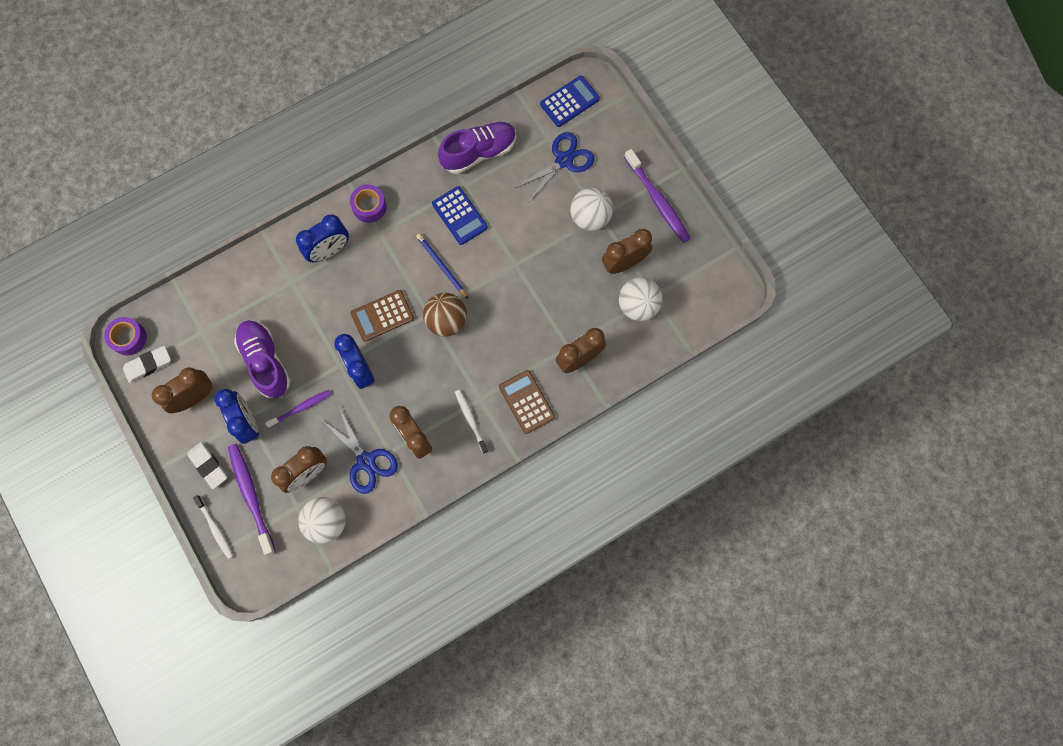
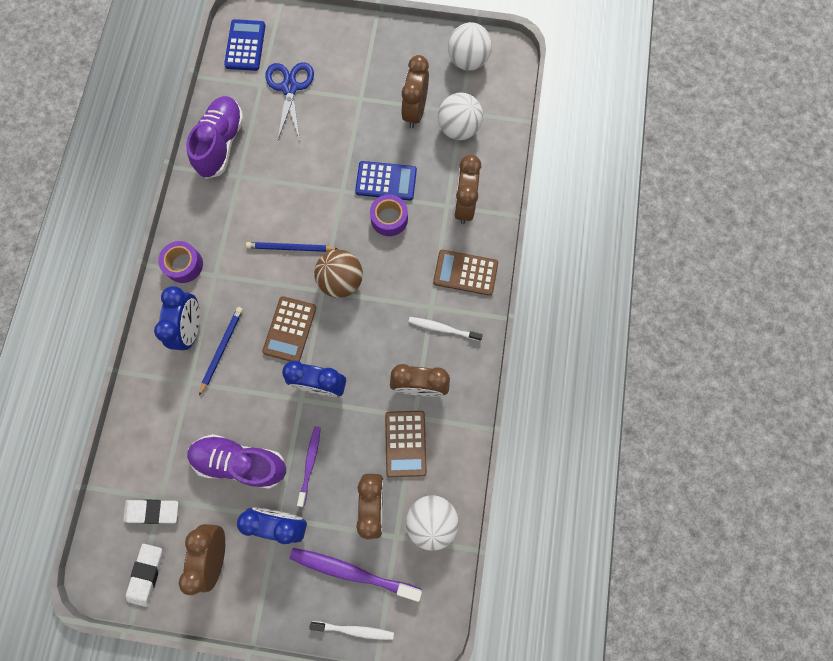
camera: 50 degrees left, 0 degrees up
purple tape [104,317,147,355] -> purple tape moved to [370,194,408,236]
white eraser [187,442,227,489] -> white eraser moved to [123,500,178,524]
blue scissors [322,407,398,494] -> brown calculator [385,411,427,477]
blue calculator [432,186,488,245] -> blue calculator moved to [355,161,417,200]
white ball [570,188,613,231] -> white ball moved to [448,22,492,71]
purple toothbrush [624,149,691,243] -> none
none -> blue pencil [199,307,243,396]

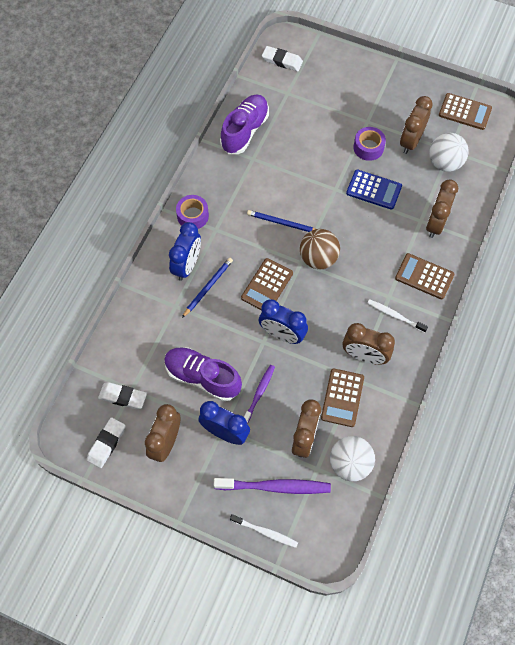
camera: 15 degrees right, 10 degrees down
blue calculator [224,19,265,71] -> white eraser [262,46,303,71]
blue scissors [265,62,314,140] -> none
purple toothbrush [289,548,422,602] -> purple toothbrush turned 150 degrees clockwise [214,478,331,494]
purple tape [370,194,408,236] -> purple tape moved to [353,127,386,161]
white ball [448,22,492,71] -> brown calculator [439,93,492,130]

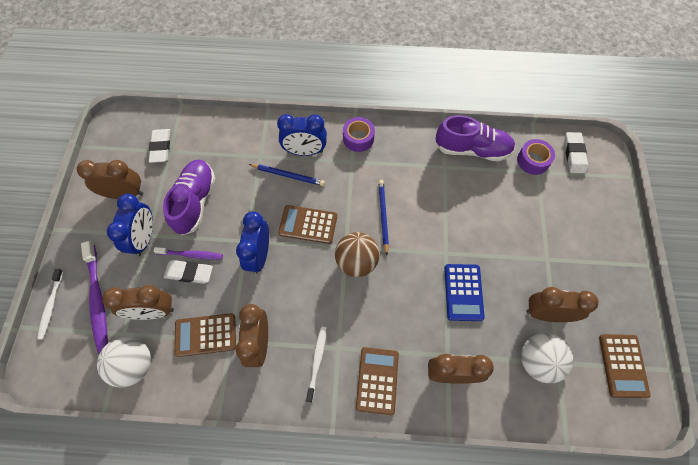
camera: 70 degrees right, 0 degrees up
white eraser [87,417,126,468] -> white eraser moved to [164,260,213,284]
purple tape [353,127,386,161] -> purple tape moved to [517,139,555,175]

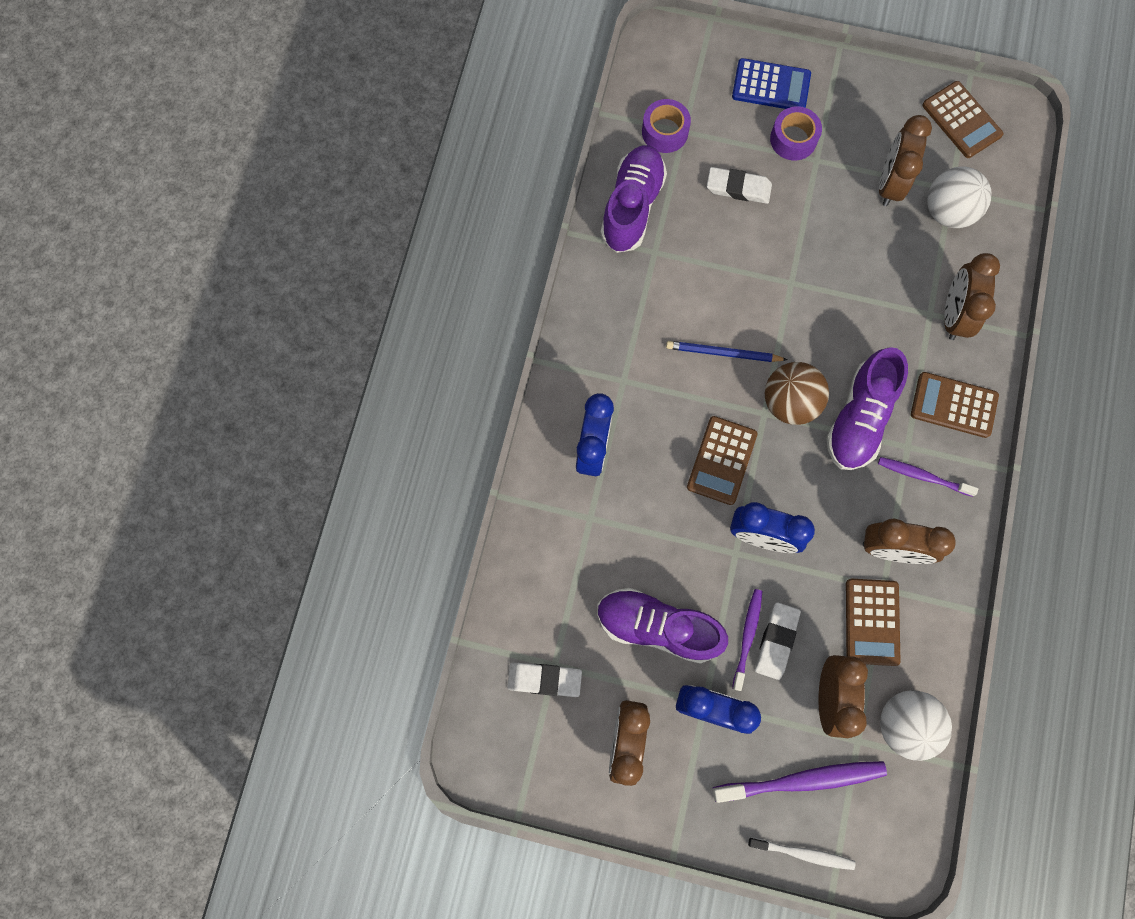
camera: 80 degrees left, 10 degrees up
blue pencil [249,164,325,186] -> none
white toothbrush [306,327,327,402] -> purple toothbrush [878,457,978,497]
purple tape [343,117,375,152] -> purple tape moved to [770,106,822,160]
blue calculator [444,264,485,321] -> blue calculator moved to [732,58,811,109]
white eraser [564,132,588,173] -> white eraser moved to [707,167,772,204]
brown calculator [599,334,651,398] -> brown calculator turned 45 degrees clockwise [922,81,1003,158]
none -> purple shoe [826,347,908,470]

